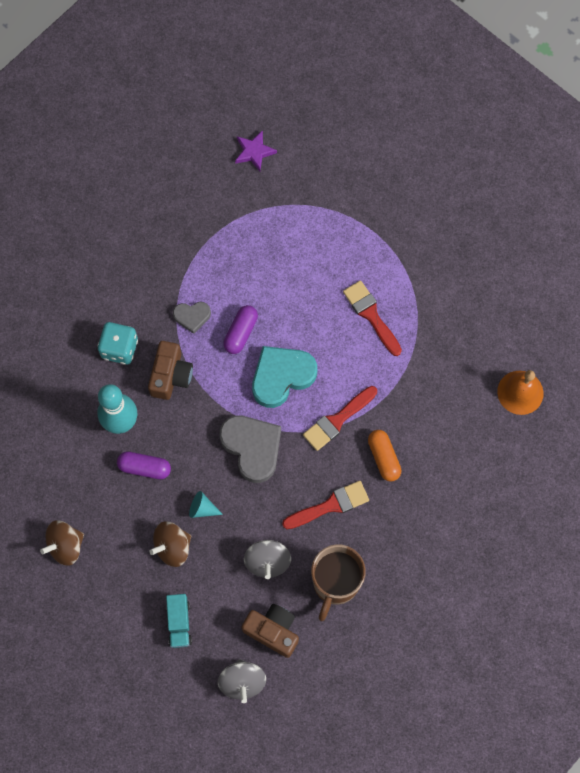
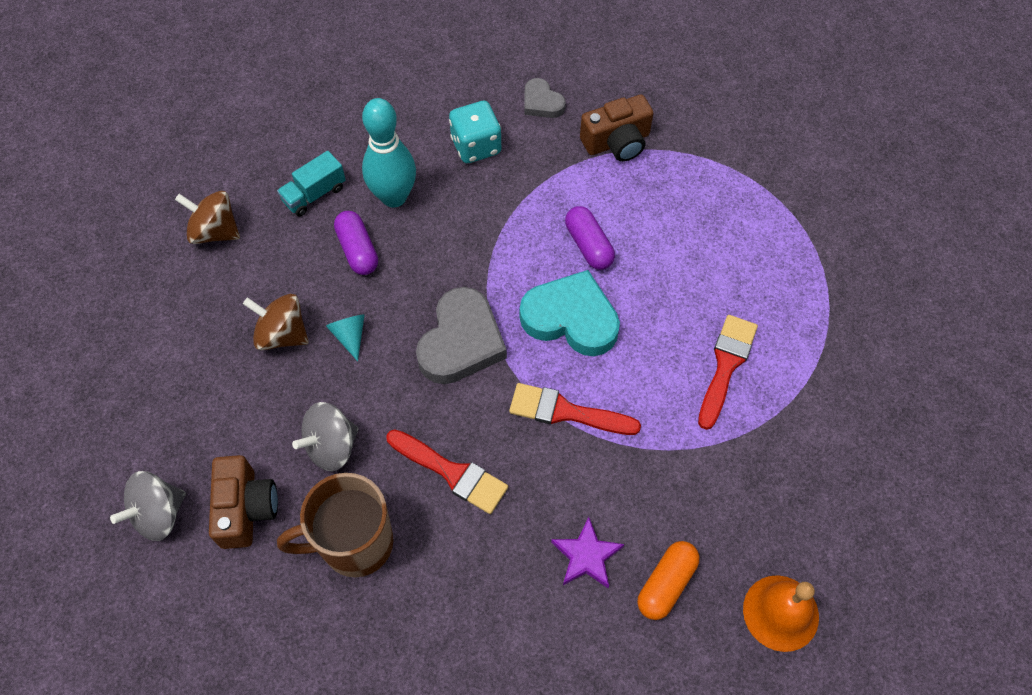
camera: 55 degrees right, 10 degrees down
brown camera [148,341,193,400] -> brown camera moved to [580,95,653,162]
turquoise truck [166,594,192,648] -> turquoise truck moved to [277,151,346,216]
grey heart [173,302,211,334] -> grey heart moved to [524,78,566,118]
purple capsule [223,305,258,354] -> purple capsule turned 75 degrees clockwise [565,206,615,270]
purple star [235,130,277,171] -> purple star moved to [551,517,624,588]
orange capsule [368,430,401,481] -> orange capsule moved to [637,541,699,620]

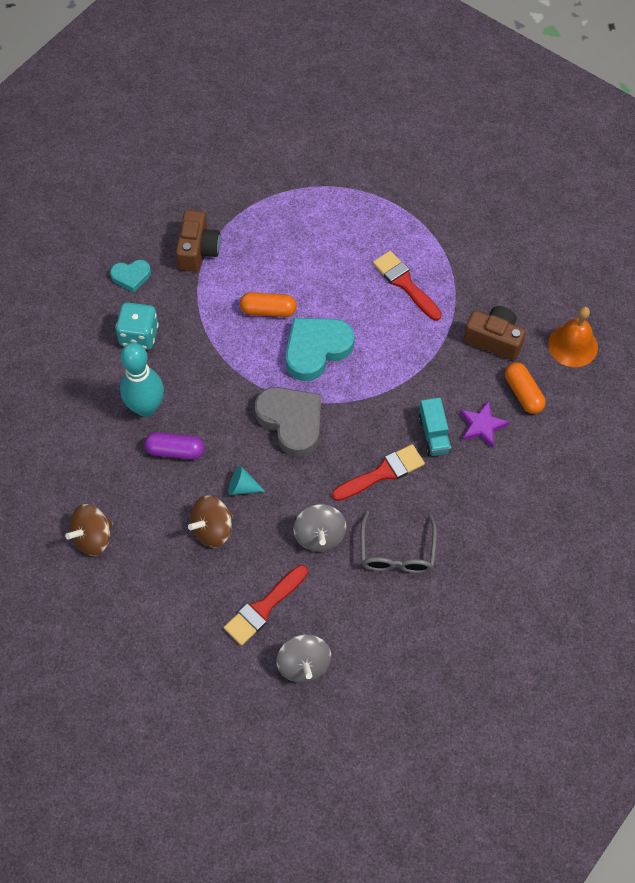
camera: 60 degrees left, 0 degrees up
brown camera [209,455,278,549] -> brown camera moved to [464,306,526,361]
turquoise truck [277,151,346,216] -> turquoise truck moved to [419,397,451,456]
brown mug [277,473,393,577] -> grey glasses [361,511,437,573]
red brush [509,383,641,435] -> red brush moved to [224,565,308,646]
grey heart [524,78,566,118] -> turquoise heart [110,260,151,293]
purple capsule [565,206,615,270] -> orange capsule [240,292,297,317]

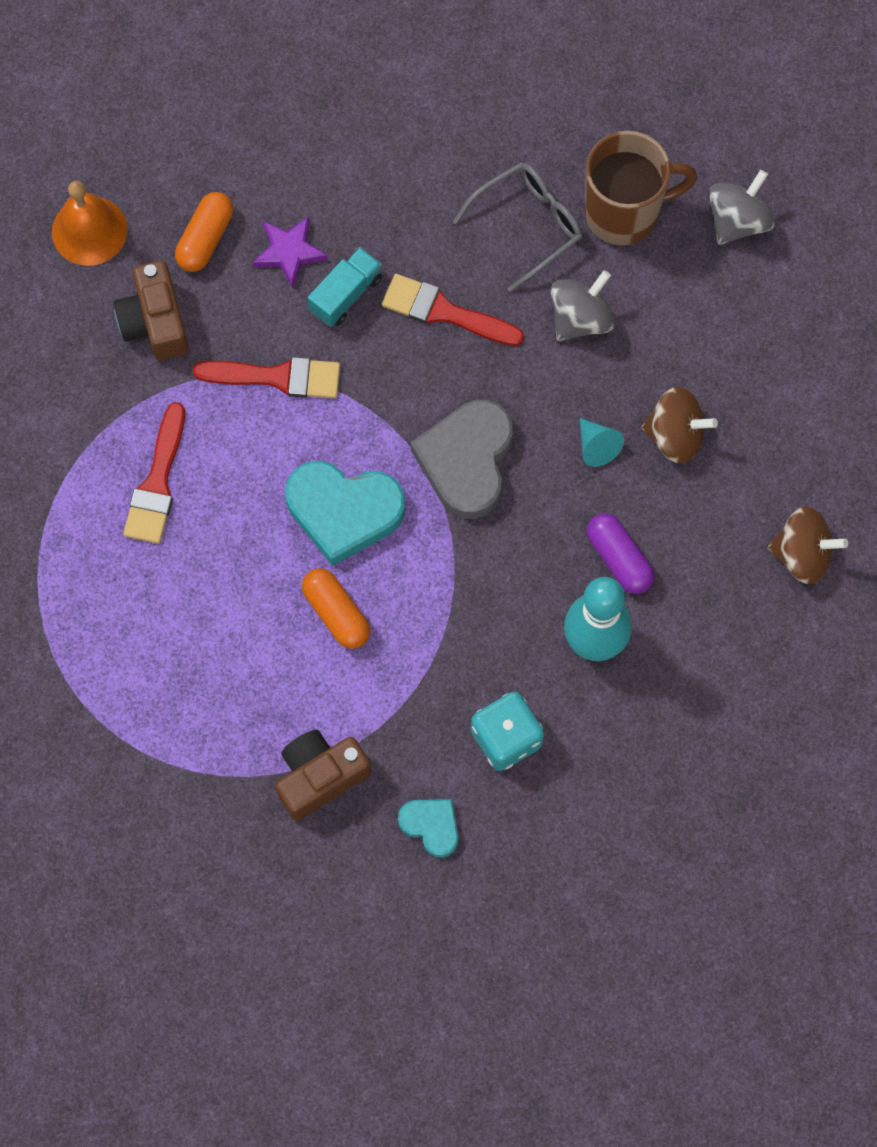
camera: 130 degrees left, 10 degrees up
red brush [224,565,308,646] -> red brush moved to [193,357,340,398]
none -> brown mug [585,131,698,245]

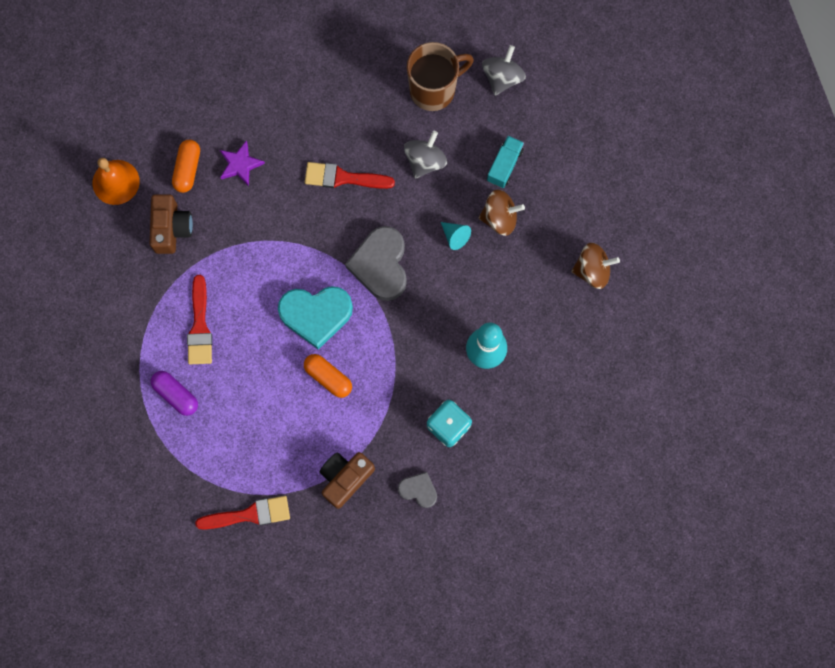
camera: 15 degrees left, 5 degrees up
brown camera [114,260,189,360] -> brown camera turned 150 degrees counterclockwise [150,194,193,254]
red brush [193,357,340,398] -> red brush moved to [195,496,290,530]
turquoise truck [308,247,382,327] -> turquoise truck moved to [487,136,524,188]
turquoise heart [398,799,458,858] -> grey heart [398,472,437,508]
grey glasses [453,162,582,292] -> none
purple capsule [587,513,655,594] -> purple capsule moved to [151,371,198,416]

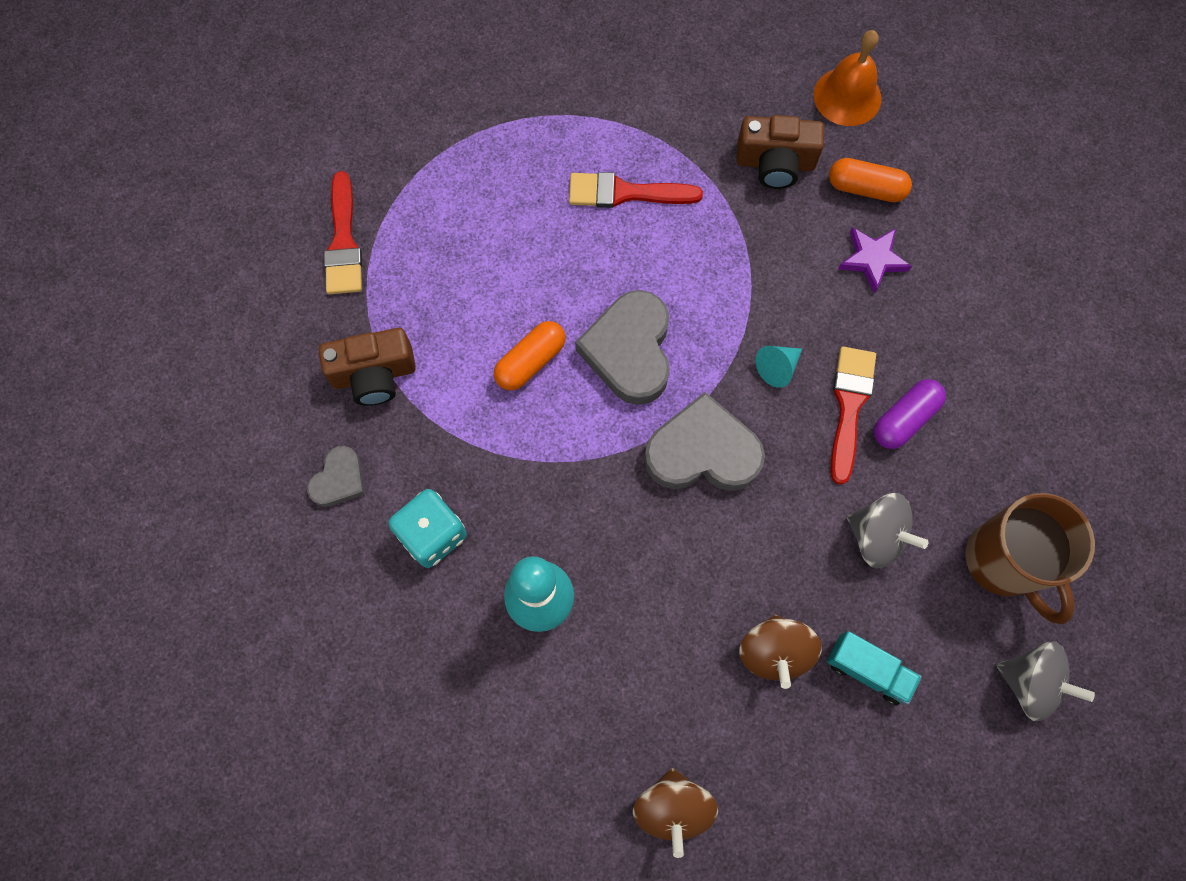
camera: 95 degrees right, 5 degrees down
purple capsule [151,371,198,416] -> purple capsule moved to [874,379,946,449]
turquoise heart [278,286,353,350] -> grey heart [575,290,670,405]
brown camera [320,452,375,509] -> brown camera turned 120 degrees clockwise [319,328,416,406]
turquoise cone [441,222,471,250] -> turquoise cone moved to [755,346,802,388]

